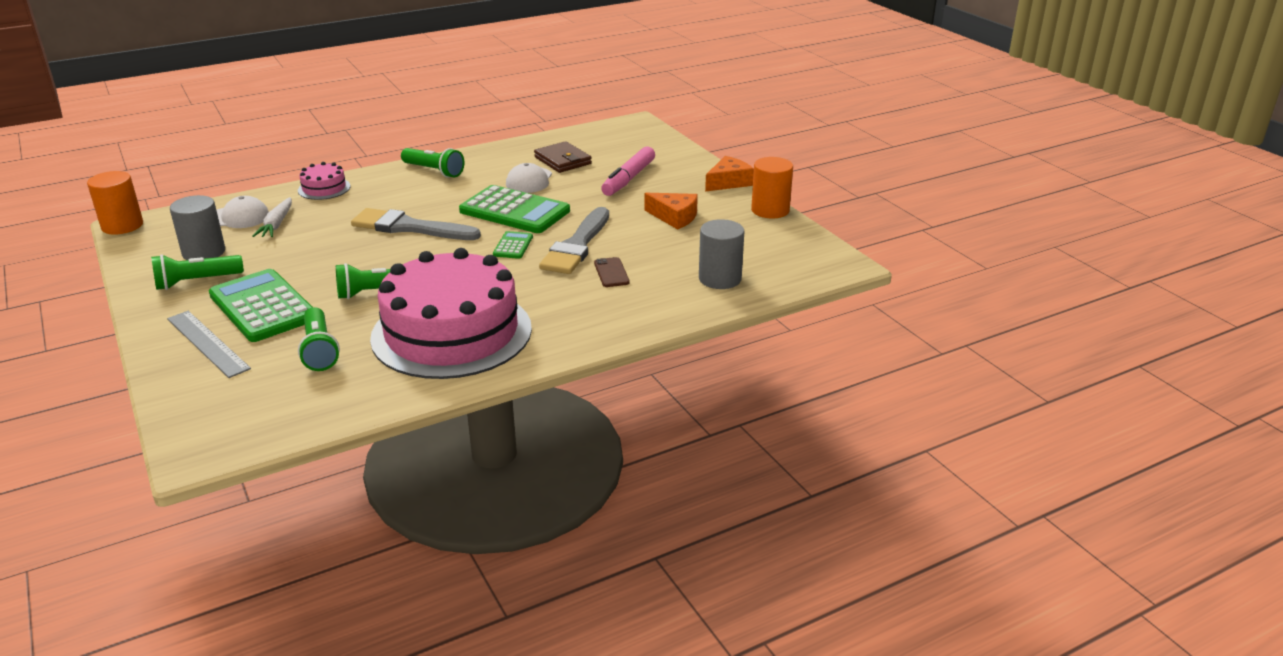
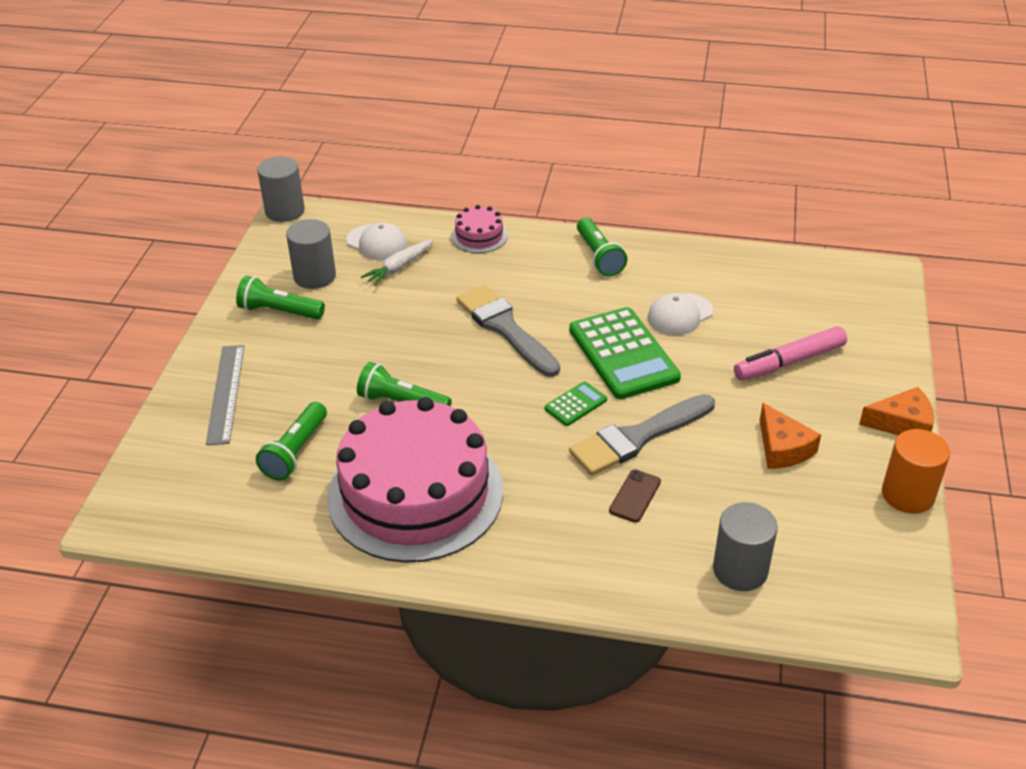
camera: 40 degrees right, 10 degrees up
orange cylinder [87,171,143,235] -> grey cylinder [257,156,305,222]
green calculator [209,269,313,342] -> none
brown wallet [534,141,592,173] -> none

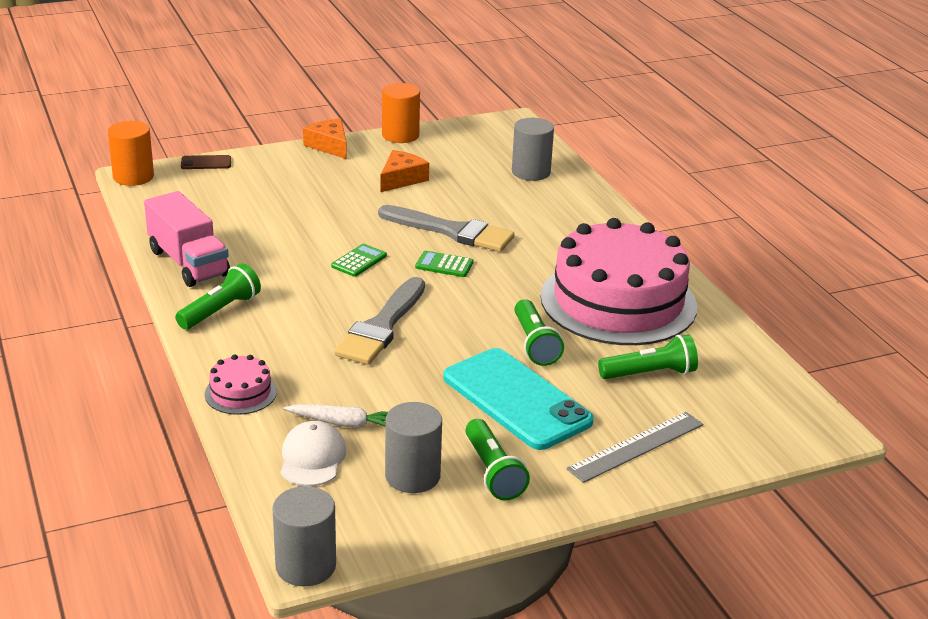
camera: 125 degrees left, 10 degrees down
green calculator [569,307,681,399] -> green calculator [331,244,387,277], size x0.47
brown phone [609,469,661,523] -> brown phone moved to [181,155,231,169]
white cap [648,293,713,335] -> none
pink marker [734,326,847,380] -> none
none -> orange cylinder [108,121,154,186]
none -> pink truck [144,191,230,287]
none -> turquoise phone [443,348,594,450]

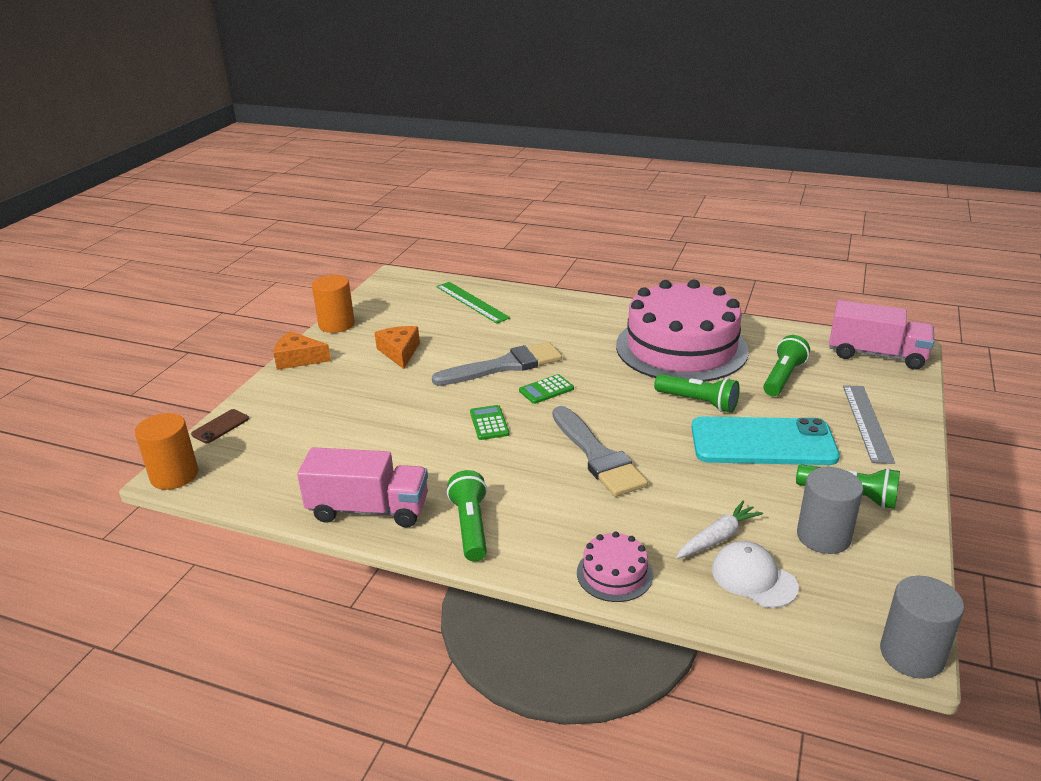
camera: 45 degrees left, 0 degrees up
grey cylinder [512,118,554,181] -> green ruler [436,282,510,323]
none -> pink truck [829,300,934,370]

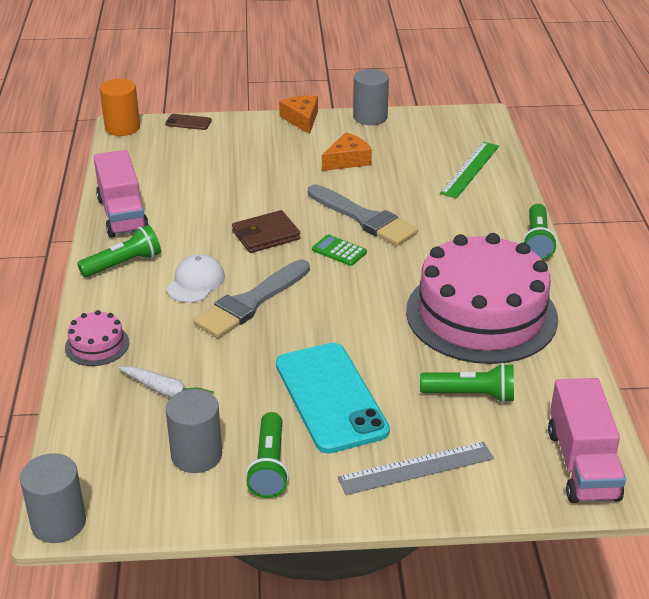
camera: 65 degrees right, 5 degrees up
orange cylinder [312,275,355,333] -> grey cylinder [353,69,389,125]
green calculator [470,405,509,440] -> brown wallet [232,210,301,253]
green flashlight [654,374,740,413] -> green flashlight moved to [523,204,557,260]
white cap [712,541,799,608] -> white cap moved to [167,254,225,303]

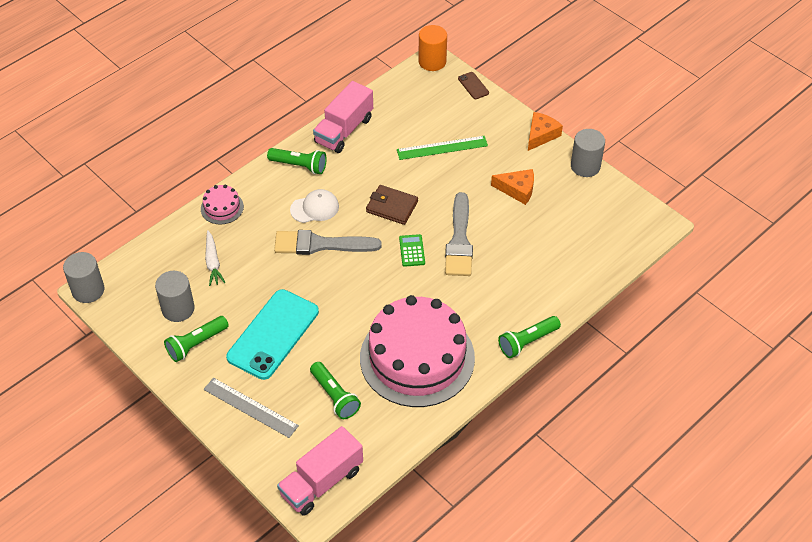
camera: 50 degrees right, 15 degrees up
green ruler [440,142,499,199] -> green ruler moved to [397,136,488,160]

